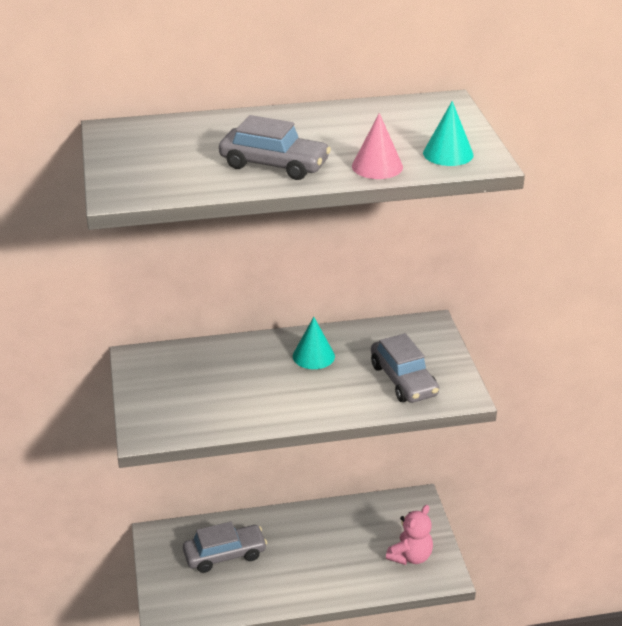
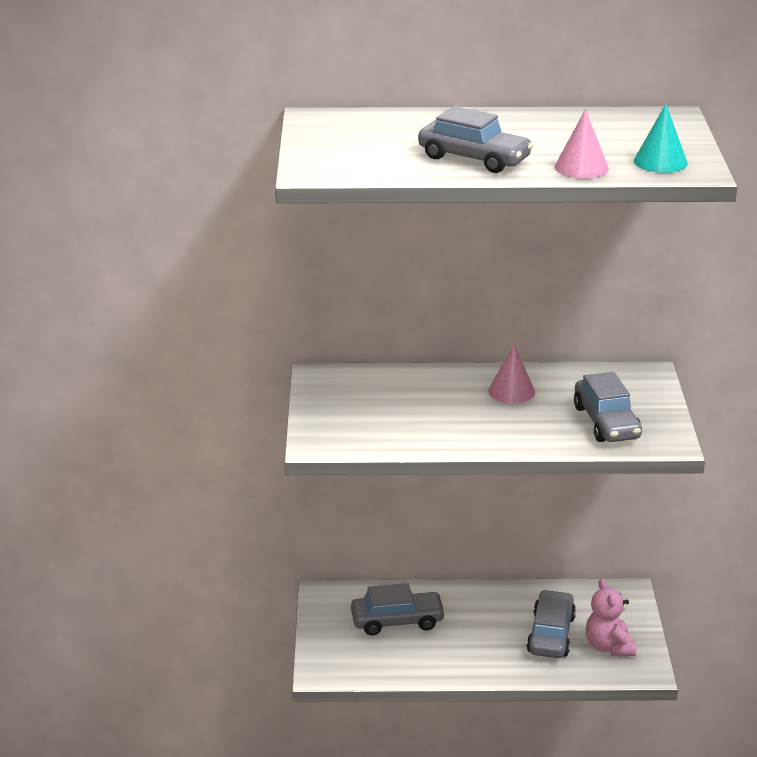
camera: 10 degrees right, 5 degrees down
turquoise cone [293,317,335,369] -> pink cone [488,345,535,404]
pink teddy bear [386,505,433,565] -> pink teddy bear turned 120 degrees clockwise [586,578,636,656]
none -> grey car [527,590,576,658]

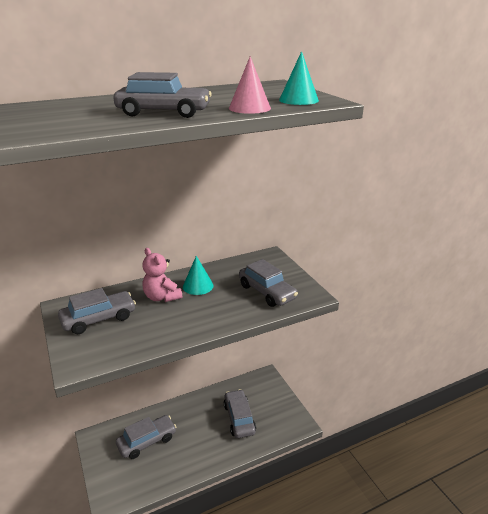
camera: 25 degrees left, 0 degrees up
pink cone [488,345,535,404] -> turquoise cone [183,256,213,295]
pink teddy bear [586,578,636,656] -> pink teddy bear moved to [143,248,182,302]
none -> grey car [58,288,136,334]

